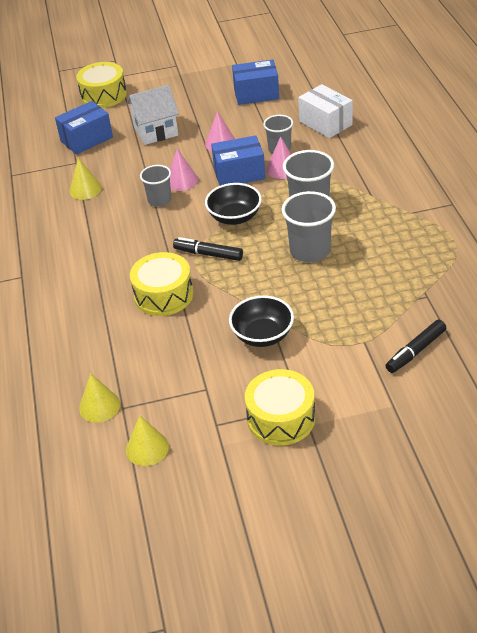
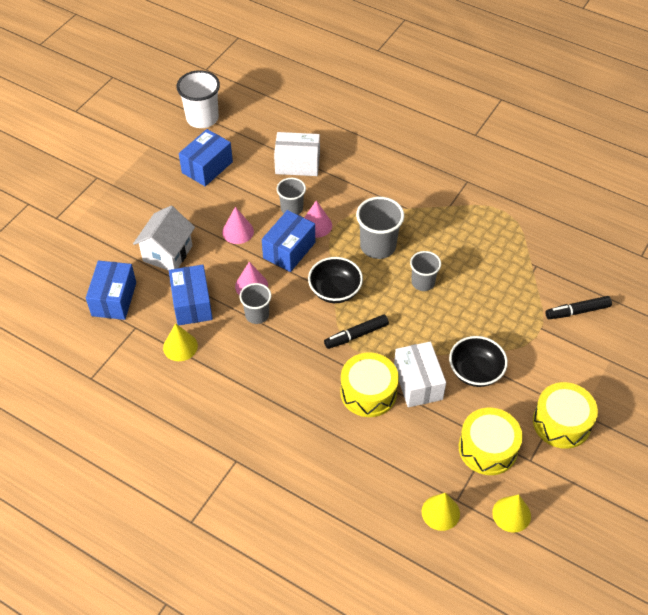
camera: 50 degrees left, 10 degrees up
yellow drum [76,62,127,108] -> yellow drum moved to [459,408,523,475]
grey cup [281,191,336,262] -> grey cup [410,251,441,291], size x0.64
black marker [386,320,446,373] -> black marker turned 75 degrees clockwise [546,296,612,319]
none -> blue box [169,265,213,325]
none -> white cup [176,70,220,128]
none -> white box [394,342,446,407]

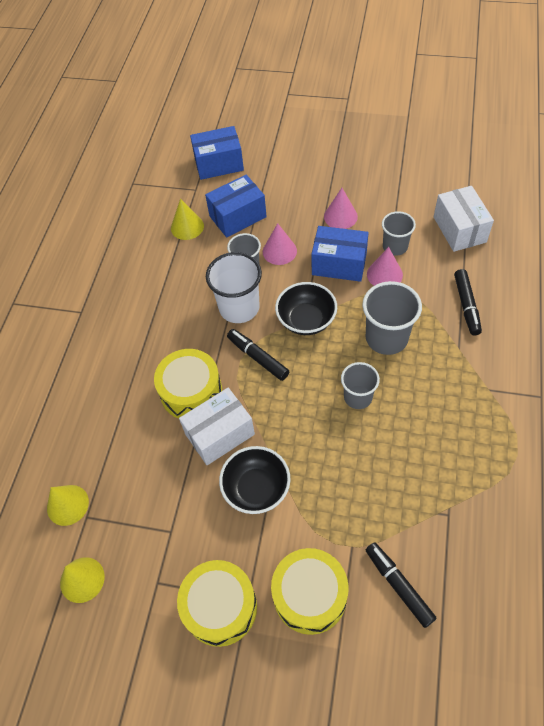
camera: 75 degrees right, 5 degrees up
white house [133,206,195,271] -> none
white cup [176,70,220,128] -> white cup moved to [206,252,262,323]
blue box [179,129,233,186] -> none
yellow drum [459,408,523,475] -> yellow drum moved to [271,548,348,635]
none -> black marker [454,269,482,336]

